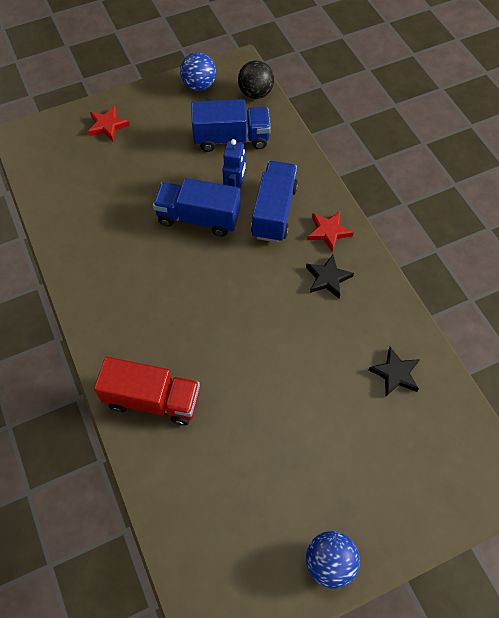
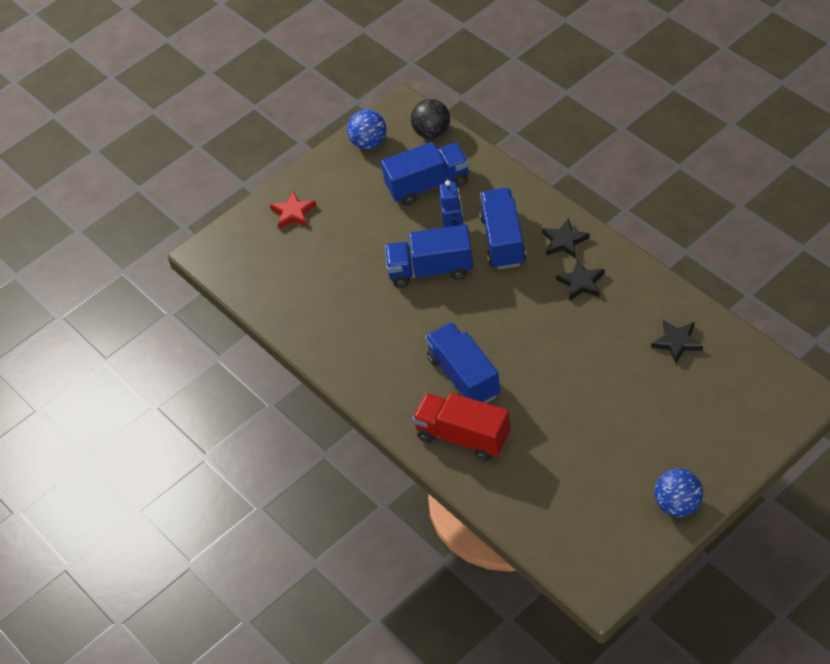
camera: 10 degrees left, 10 degrees down
red truck [94,357,200,426] -> red truck turned 150 degrees counterclockwise [412,393,511,461]
red star [307,211,354,252] -> black star [542,218,590,258]
none -> blue truck [425,322,500,403]

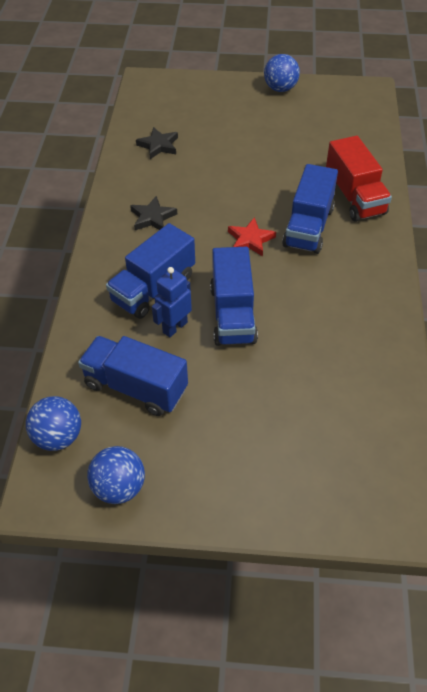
camera: 140 degrees left, 0 degrees up
red star [270,191,316,229] -> red star moved to [228,217,276,256]
blue truck [385,224,473,288] -> blue truck turned 45 degrees clockwise [210,247,258,346]
black ball [411,99,450,139] -> blue ball [26,396,81,451]
black star [542,218,590,258] -> none

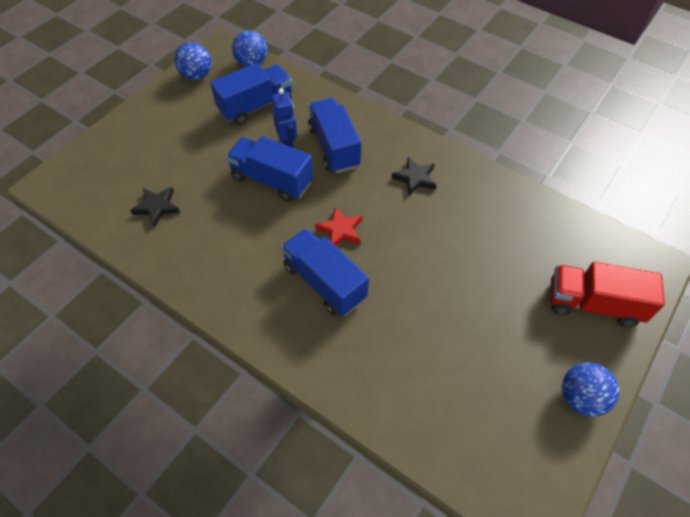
camera: 120 degrees right, 5 degrees up
black star [136,127,178,159] -> black star moved to [130,187,180,227]
red truck [326,136,392,222] -> red truck moved to [550,262,665,327]

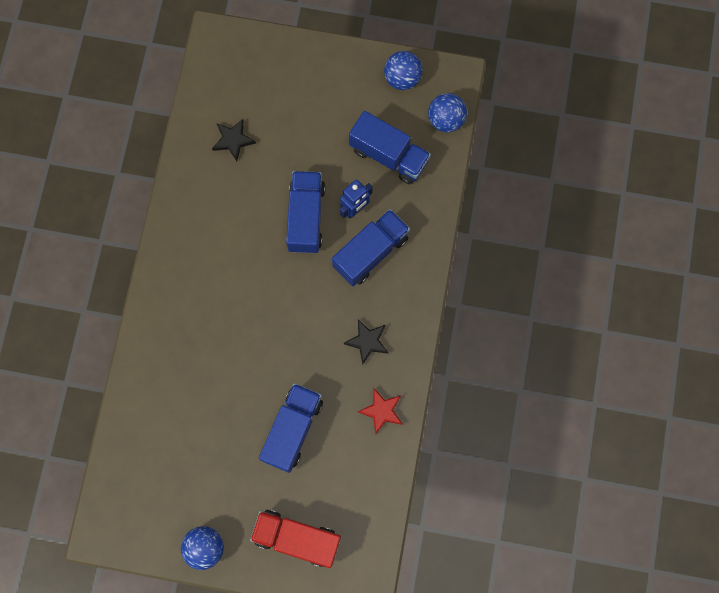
camera: 65 degrees right, 20 degrees up
blue truck [281,228,369,316] -> blue truck moved to [259,383,323,473]
red star [315,207,362,246] -> red star moved to [358,388,402,435]
red truck [550,262,665,327] -> red truck turned 60 degrees counterclockwise [250,510,341,568]

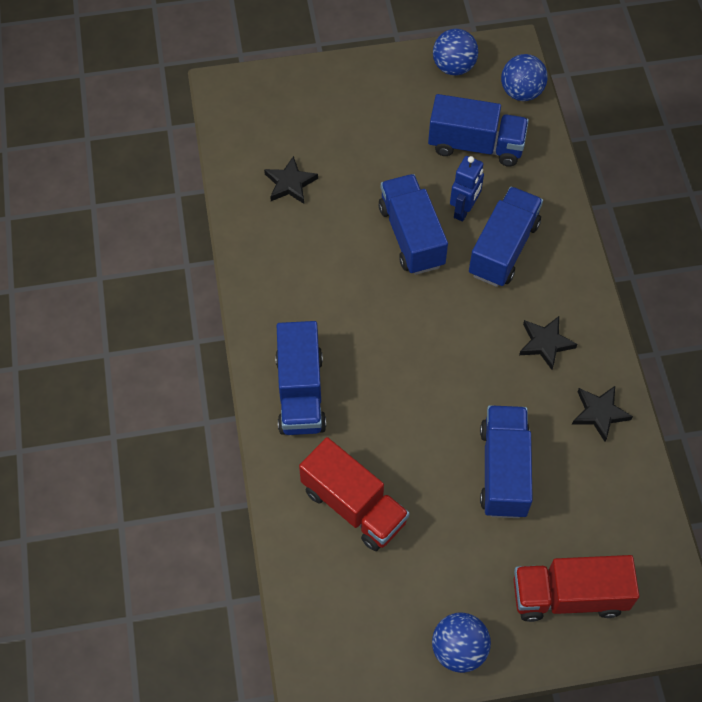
camera: 20 degrees left, 15 degrees down
red star [358,388,402,435] -> black star [572,386,633,442]
none -> blue truck [275,321,326,435]
none -> red truck [299,437,410,551]

